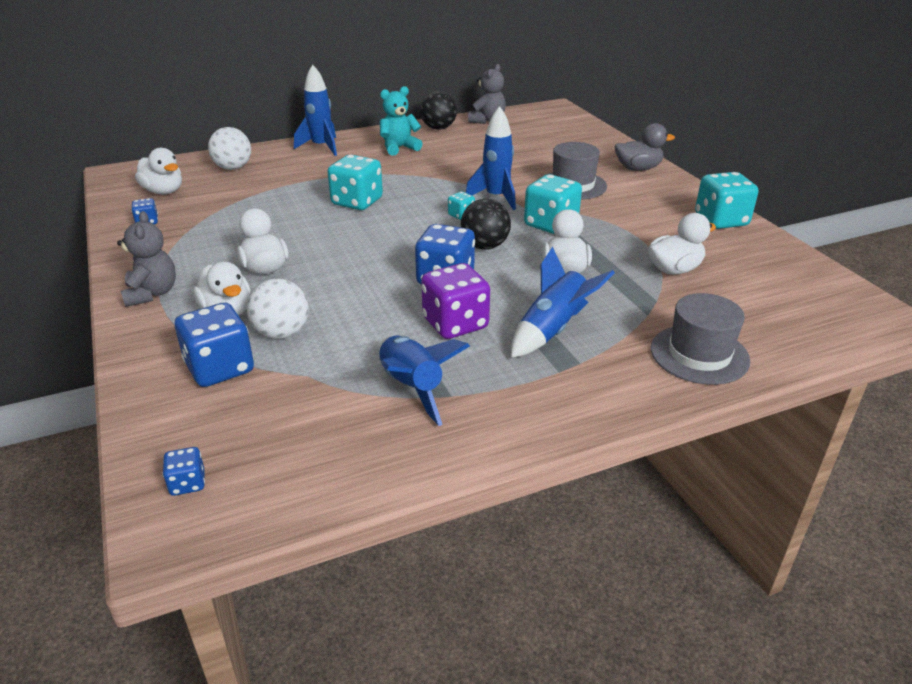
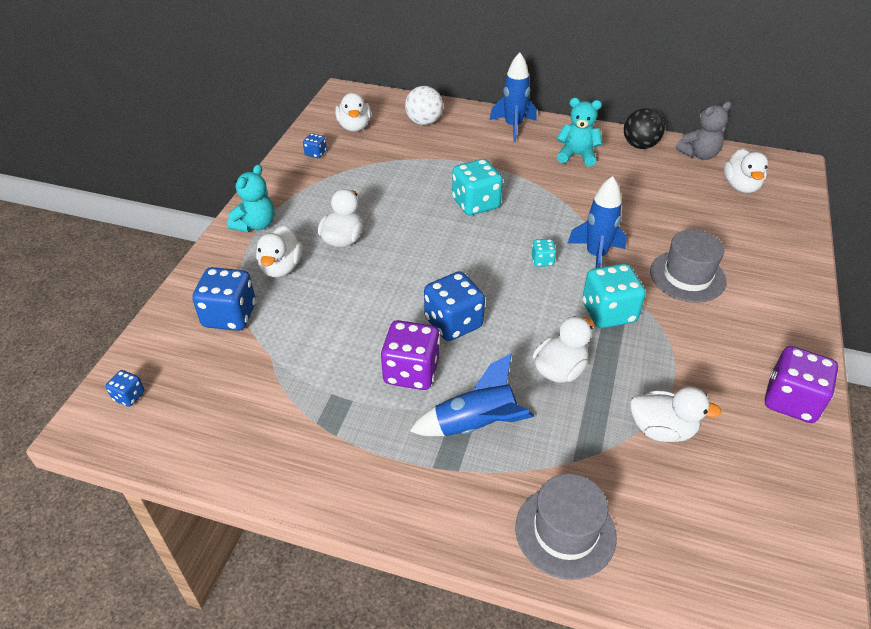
camera: 40 degrees right, 10 degrees up
grey teddy bear [117,211,176,307] -> turquoise teddy bear [227,164,275,232]
white ball [247,278,309,339] -> none
blue rocket [379,336,470,426] -> none
black ball [461,199,511,249] -> none
grey duck [614,123,675,171] -> none
turquoise dice [695,172,758,229] -> purple dice [765,346,838,423]
none -> white duck [724,148,768,193]

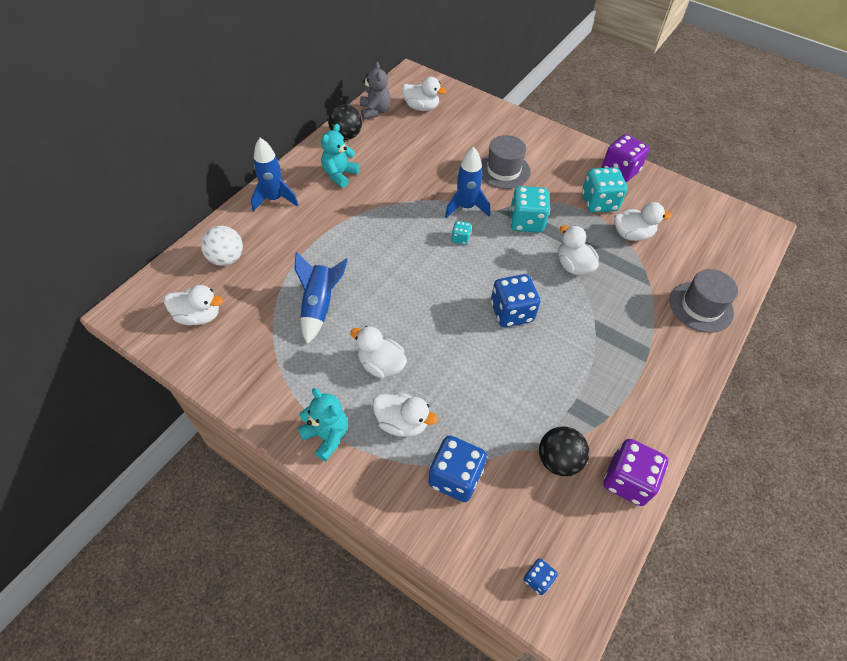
camera: 75 degrees left, 10 degrees up
blue dice [303,133,327,158] -> none
purple dice [380,320,440,390] -> purple dice moved to [603,439,668,506]
blue rocket [410,354,534,436] -> blue rocket moved to [294,252,348,344]
turquoise dice [452,159,503,216] -> turquoise dice moved to [582,167,627,213]
white duck [630,387,721,442] -> white duck turned 60 degrees clockwise [614,202,672,241]
none -> black ball [539,426,589,476]

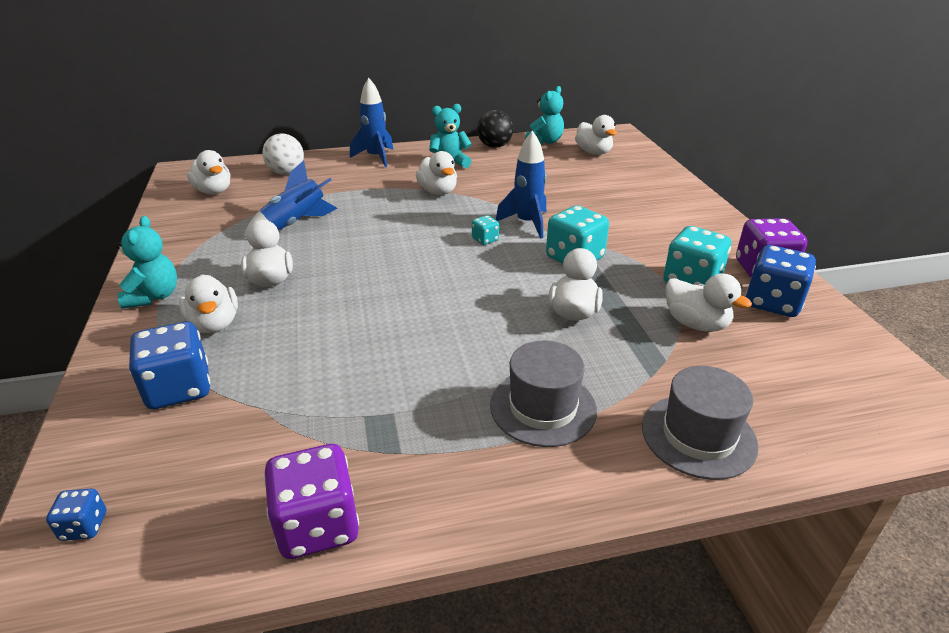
camera: 45 degrees right, 20 degrees down
grey teddy bear [360,62,391,120] -> turquoise teddy bear [525,86,564,145]
grey hat [481,135,531,189] -> grey hat moved to [490,341,597,447]
blue dice [491,274,540,327] -> blue dice moved to [745,245,816,317]
black ball [539,426,589,476] -> none
none -> white duck [416,151,457,195]

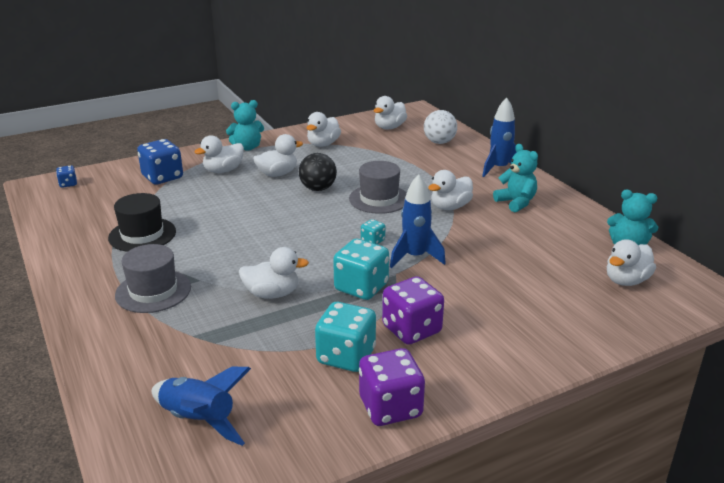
camera: 75 degrees right, 5 degrees down
blue rocket [244,160,337,237] -> blue rocket moved to [152,367,251,446]
purple dice [264,444,359,559] -> purple dice moved to [382,276,444,345]
black ball [477,110,513,148] -> black ball moved to [299,153,337,191]
grey hat [642,366,759,480] -> grey hat moved to [349,161,407,214]
white duck [665,273,752,332] -> white duck moved to [306,112,341,147]
blue dice [745,245,816,317] -> none
none -> black hat [108,193,176,252]

